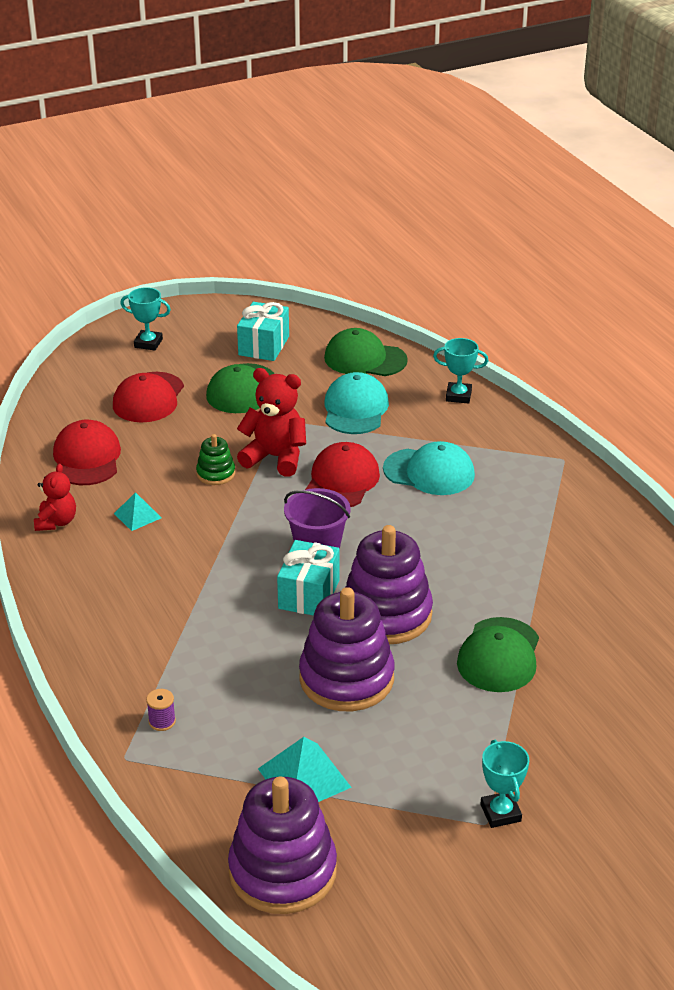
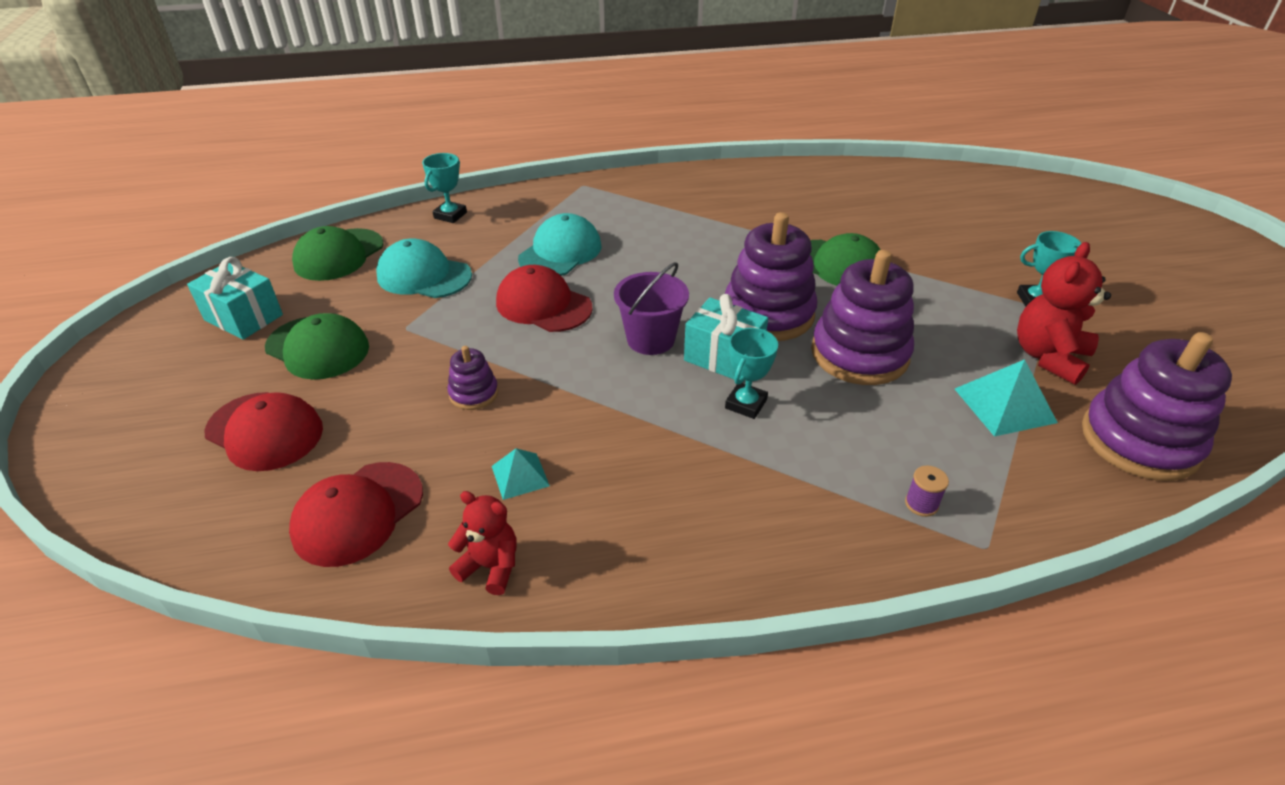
camera: 75 degrees left, 5 degrees up
red cap [53,420,121,485] -> red cap turned 60 degrees counterclockwise [289,462,423,567]
turquoise trophy [120,287,171,351] -> turquoise trophy moved to [725,328,778,419]
green stacking toy [196,434,235,485] -> purple stacking toy [448,346,498,410]
red teddy bear [237,368,306,477] -> red teddy bear moved to [1017,242,1111,385]

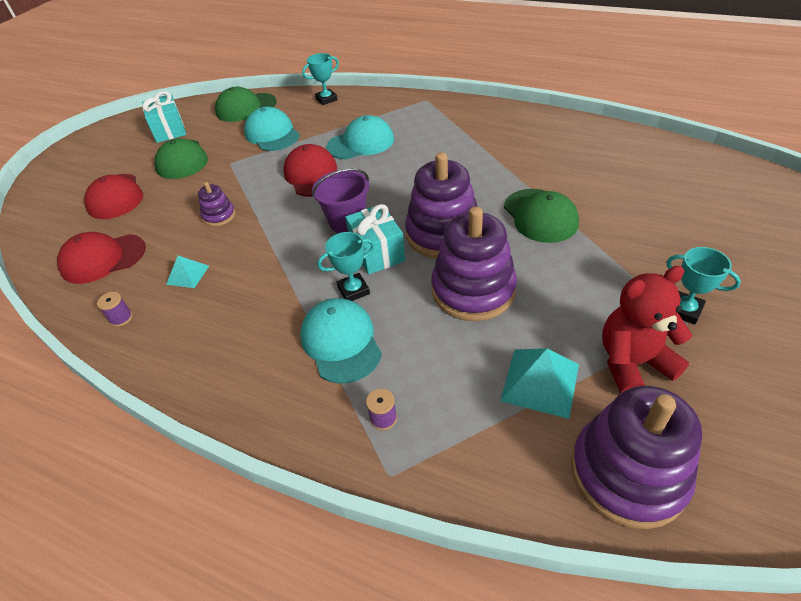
camera: 40 degrees right, 5 degrees up
red teddy bear [448,491,517,595] -> purple spool [97,292,133,327]
none -> turquoise cap [300,298,382,384]

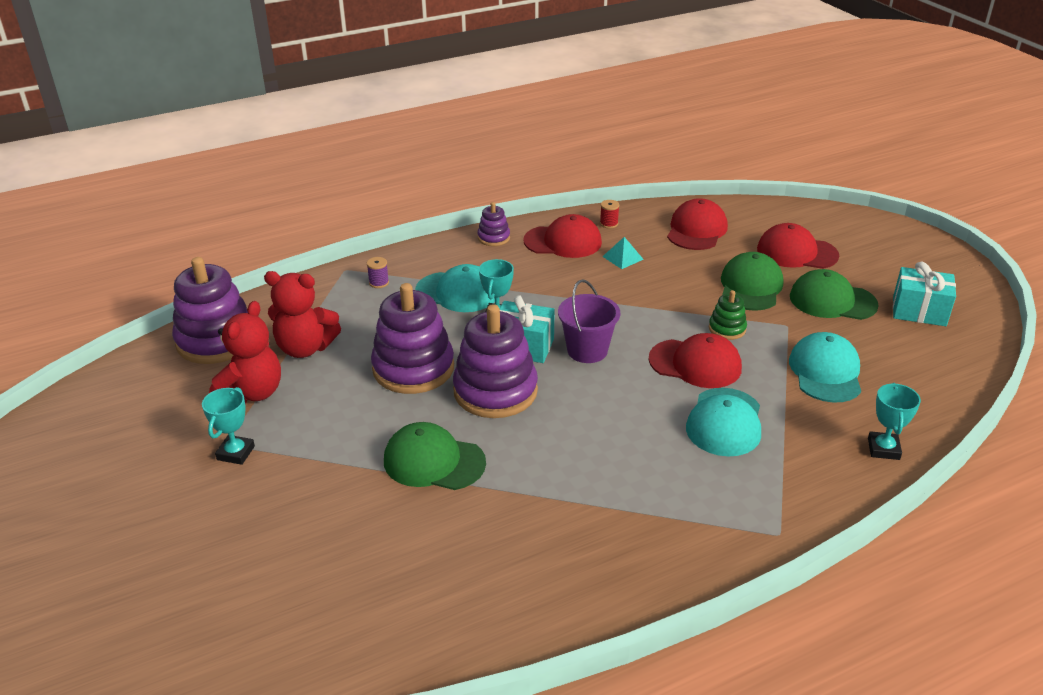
camera: 125 degrees right, 10 degrees down
purple spool [97,292,133,327] -> red spool [600,200,619,229]
purple stacking toy [198,182,235,226] -> purple stacking toy moved to [477,202,510,246]
green cap [215,87,277,122] -> green cap moved to [721,252,783,311]
turquoise cap [244,107,300,151] -> turquoise cap turned 90 degrees counterclockwise [789,332,861,402]
turquoise pyramid [500,348,579,419] -> red teddy bear [264,271,341,358]
turquoise trophy [666,247,741,325] -> turquoise trophy turned 60 degrees counterclockwise [202,387,255,465]
none -> red cap [523,214,602,258]
none -> green stacking toy [709,290,747,340]

